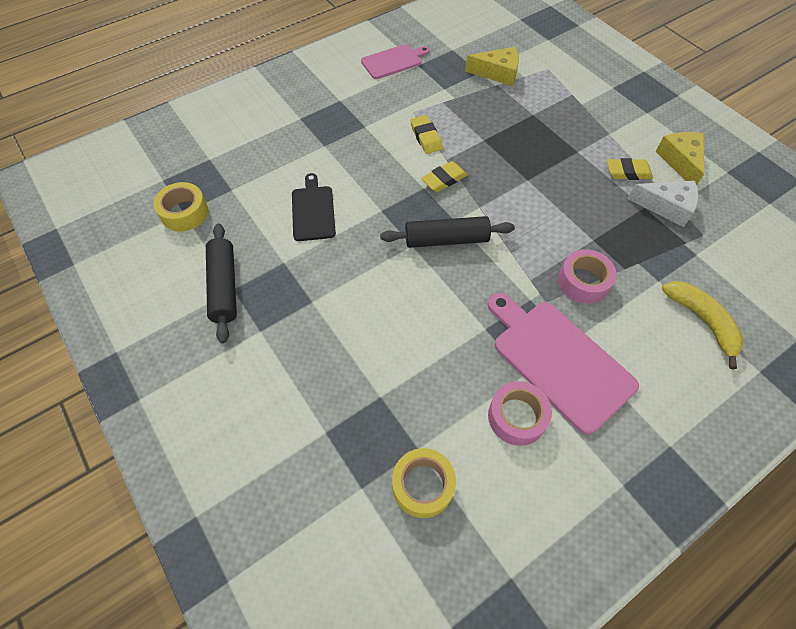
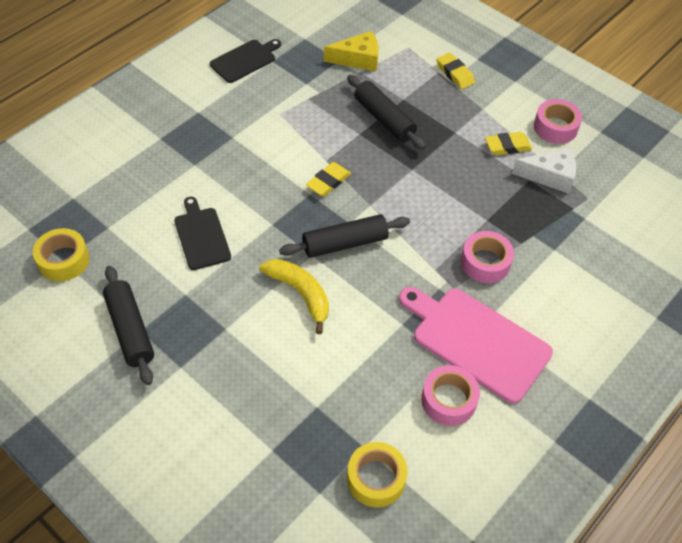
camera: 15 degrees left, 5 degrees down
pink cutting board [361,44,430,79] -> black cutting board [210,39,281,83]
yellow eraser [410,115,443,154] -> yellow eraser moved to [437,53,475,89]
yellow cheese [656,132,704,185] -> pink tape [534,99,582,144]
yellow banana [662,281,744,370] -> yellow banana moved to [259,259,329,334]
none -> black rolling pin [347,75,426,150]

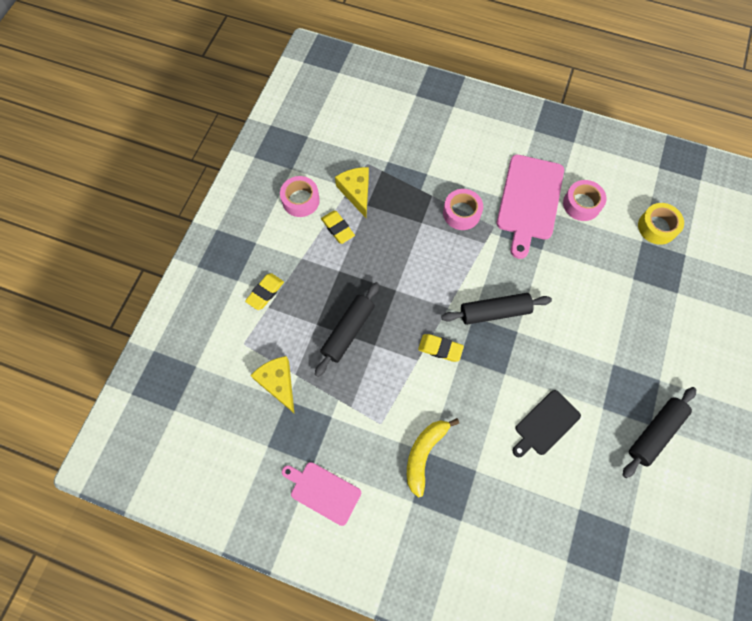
camera: 110 degrees left, 15 degrees up
yellow tape [33,228,89,281] -> none
black cutting board [210,39,281,83] -> pink cutting board [282,462,361,526]
yellow banana [259,259,329,334] -> yellow banana moved to [407,418,459,498]
black rolling pin [279,214,410,258] -> black rolling pin turned 60 degrees counterclockwise [441,293,552,325]
white cheese [512,148,576,194] -> yellow cheese [335,167,369,218]

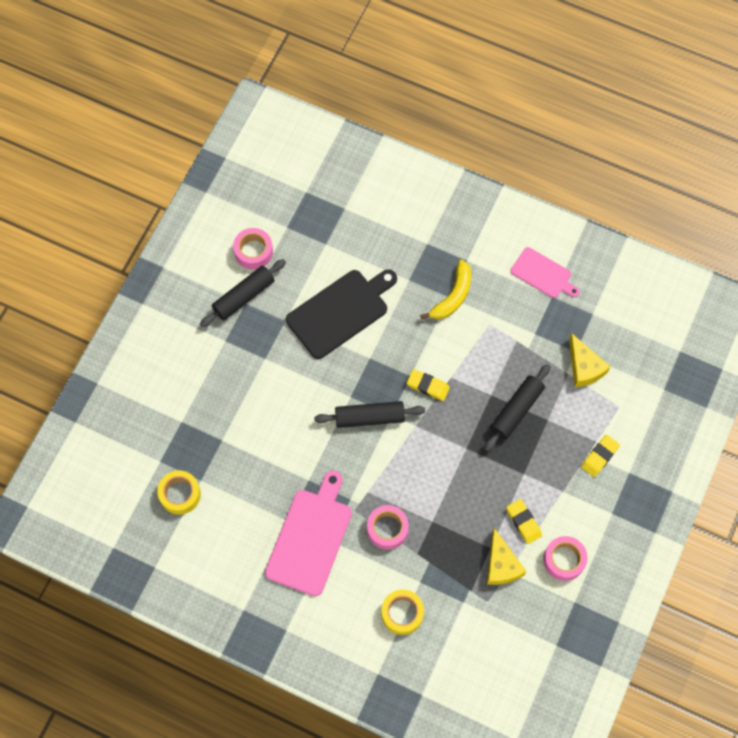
camera: 175 degrees left, 0 degrees up
black cutting board [513,390,581,457] -> black cutting board [286,269,397,359], size x1.67
pink tape [563,180,606,221] -> pink tape moved to [233,228,273,270]
none -> yellow tape [381,590,424,635]

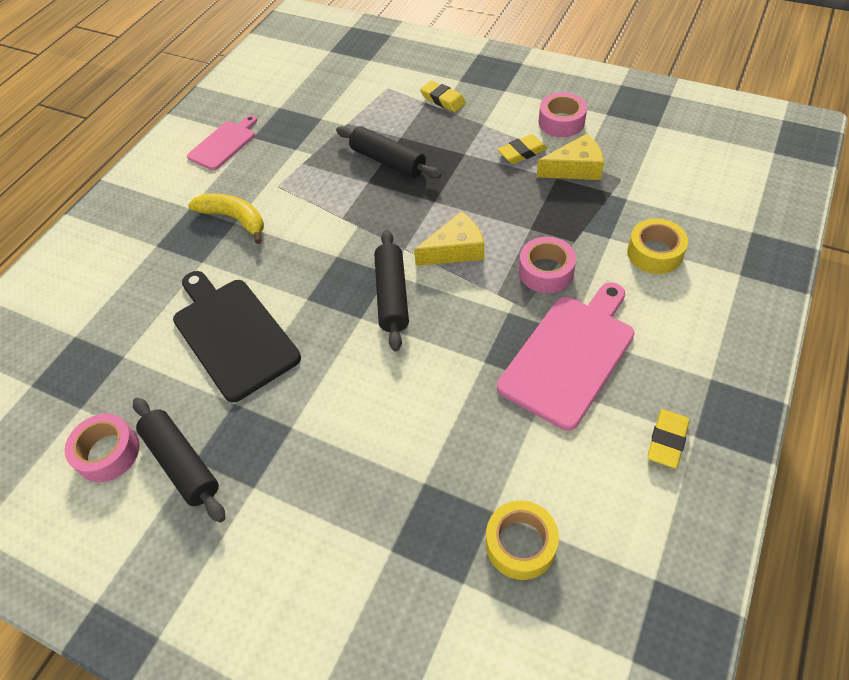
camera: 85 degrees left, 15 degrees down
pink cutting board [265,470,352,596] -> pink cutting board turned 105 degrees clockwise [497,282,635,431]
yellow eraser [407,369,450,401] -> yellow eraser moved to [648,409,689,469]
yellow cheese [569,333,611,387] -> yellow cheese moved to [414,211,484,266]

